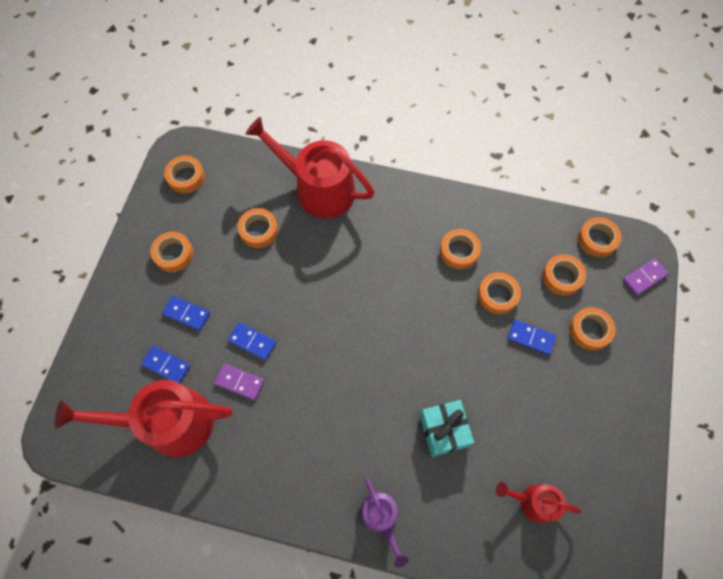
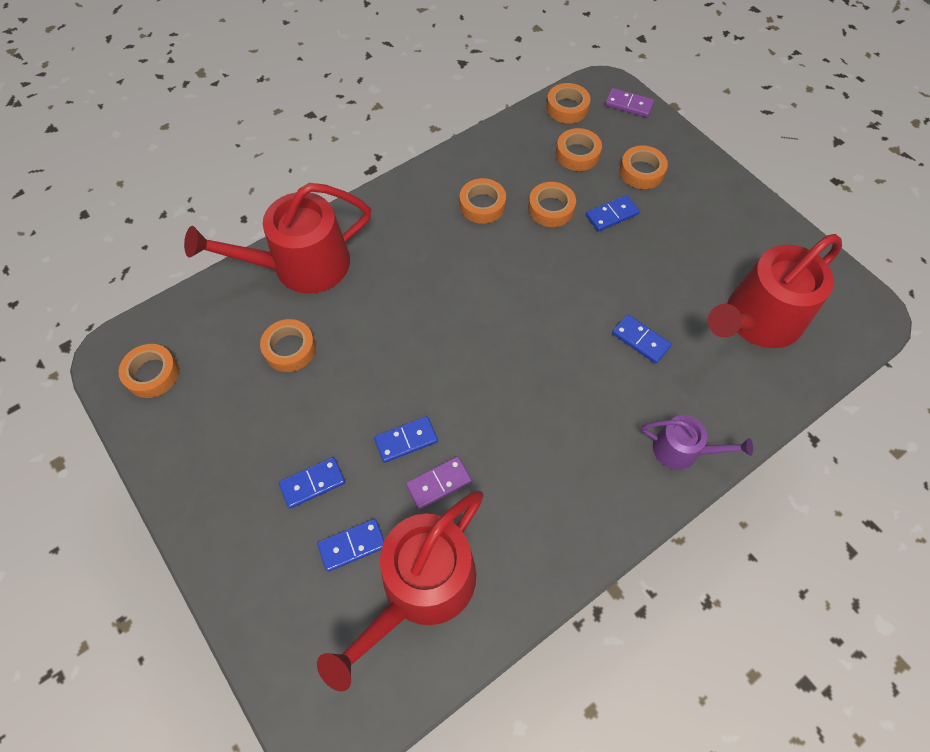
camera: 50 degrees left, 5 degrees down
orange tape [150,232,193,272] -> none
turquoise gift [420,400,474,457] -> blue domino [612,314,672,364]
red watering can [496,482,582,524] -> red watering can [708,234,842,348], size x1.92
purple domino [623,258,669,296] -> purple domino turned 75 degrees counterclockwise [605,88,654,117]

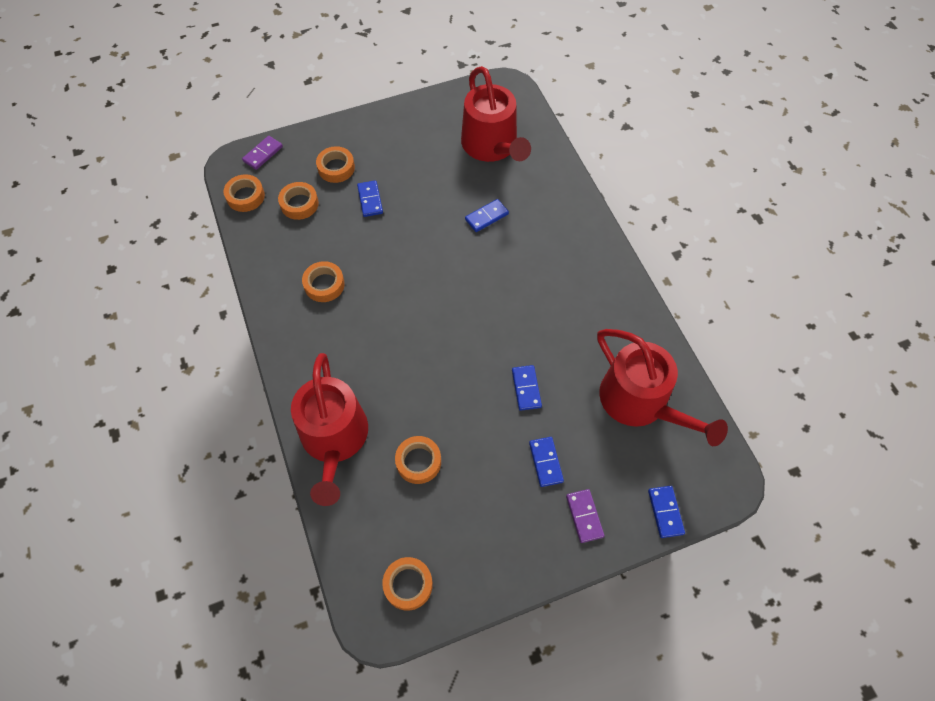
camera: 75 degrees left, 0 degrees up
blue domino [317,519,384,572] -> blue domino moved to [648,486,685,538]
purple domino [406,456,472,509] -> purple domino moved to [566,489,604,543]
orange tape [528,182,576,227] -> none
purple watering can [642,415,753,470] -> none

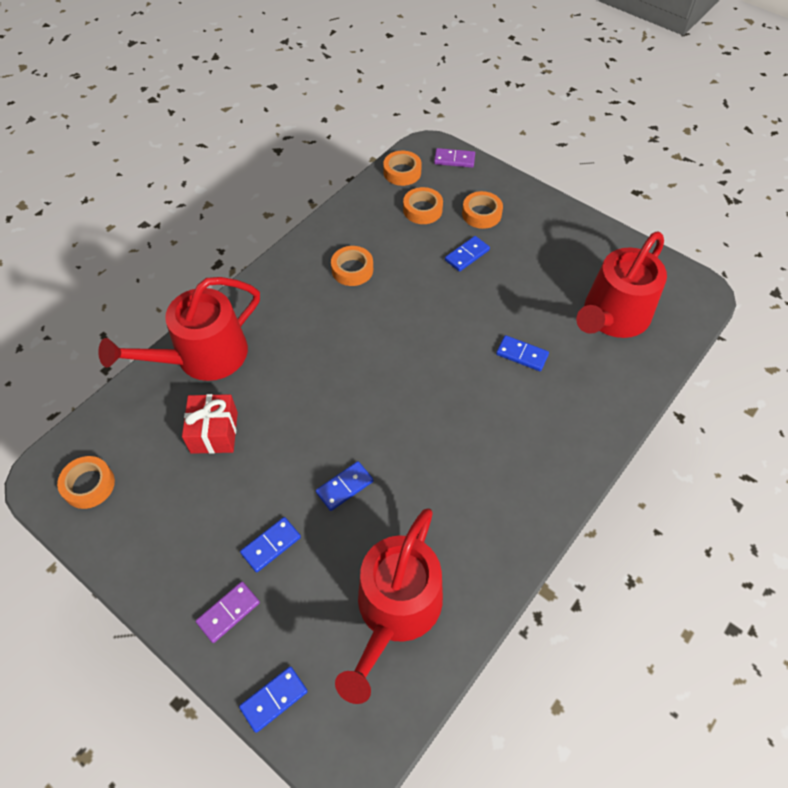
camera: 60 degrees right, 5 degrees down
orange tape [395,436,441,484] -> red gift [182,394,238,454]

